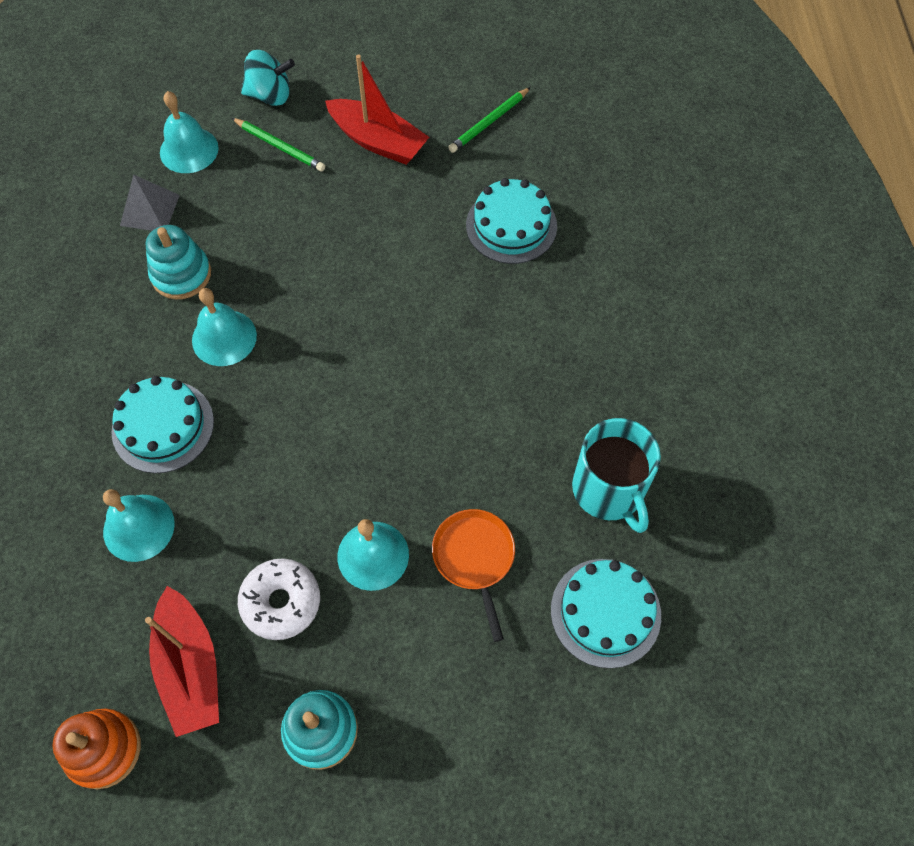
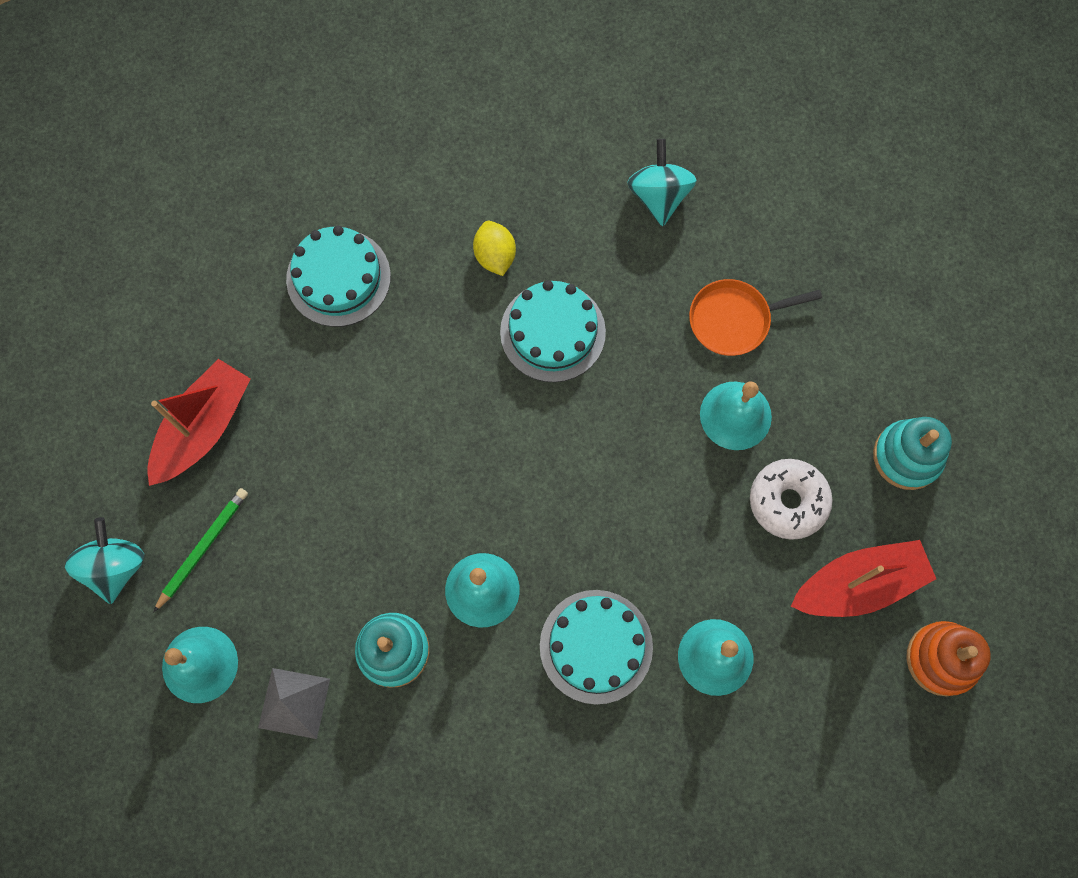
camera: 90 degrees left, 10 degrees up
green pencil [448,87,531,153] -> none
turquoise cake [551,559,661,668] -> turquoise cake moved to [500,280,606,382]
turquoise mug [572,418,661,533] -> turquoise spinning top [627,139,697,226]
none -> yellow lemon [473,221,516,276]

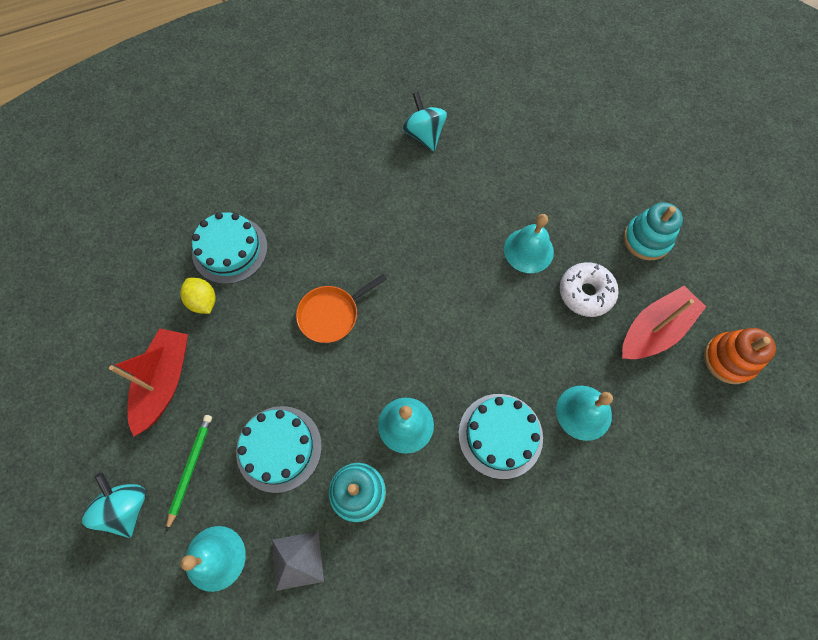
camera: 20 degrees left, 5 degrees down
yellow lemon [473,221,516,276] -> yellow lemon moved to [180,277,216,314]
turquoise cake [500,280,606,382] -> turquoise cake moved to [236,406,322,493]
orange pan [689,279,822,356] -> orange pan moved to [296,274,387,343]

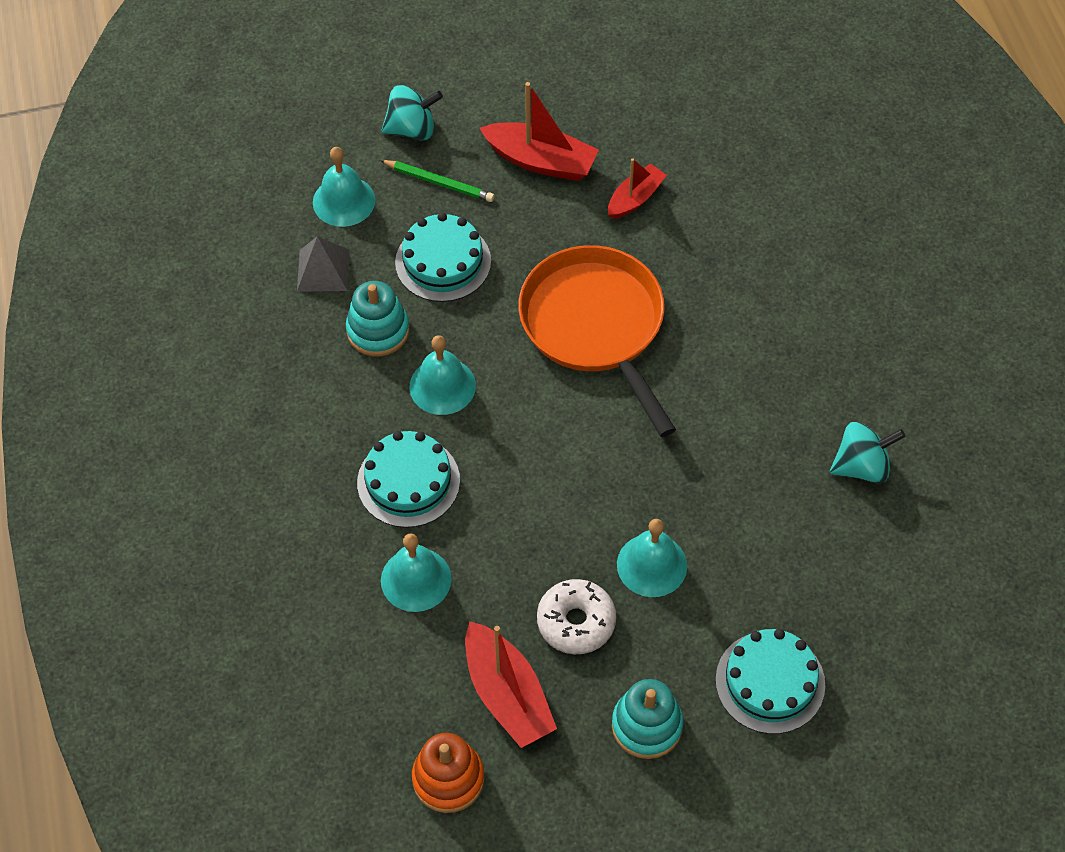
camera: 100 degrees right, 10 degrees down
yellow lemon [180,277,216,314] -> red boat [608,158,667,219]
turquoise cake [192,212,268,284] -> turquoise cake moved to [716,629,825,734]
orange pan [296,274,387,343] -> orange pan [518,245,676,437], size x1.93

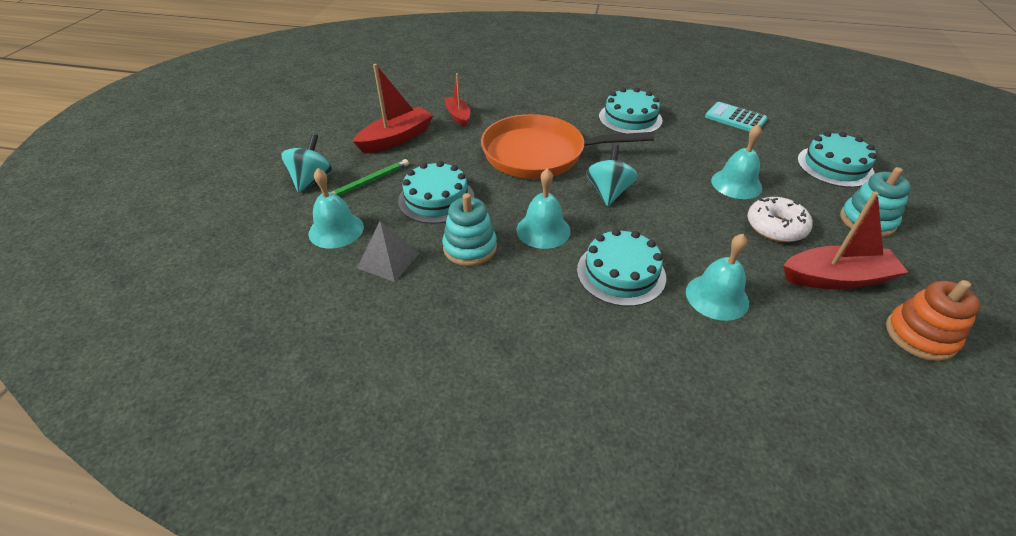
camera: 65 degrees left, 15 degrees down
turquoise spinning top [830,422,905,483] -> turquoise spinning top moved to [587,145,638,206]
none -> turquoise cake [599,88,662,134]
none -> turquoise calculator [705,102,768,132]

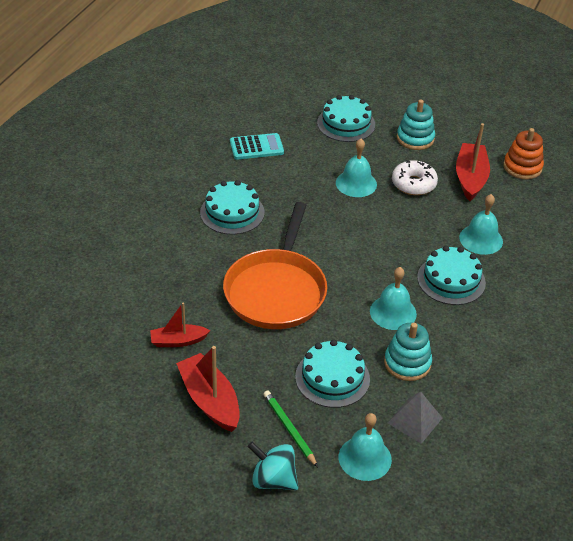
camera: 80 degrees left, 0 degrees up
turquoise spinning top [587,145,638,206] -> none
turquoise calculator [705,102,768,132] -> turquoise calculator turned 150 degrees counterclockwise [230,133,284,160]

